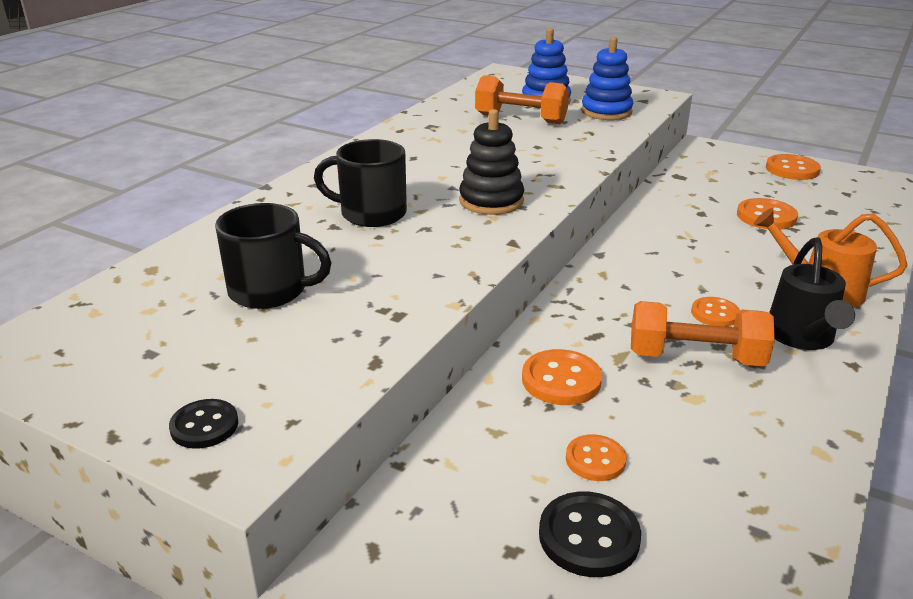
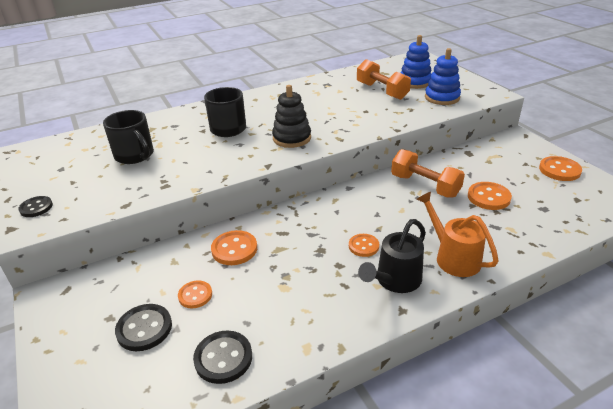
camera: 35 degrees right, 5 degrees up
orange dumbbell [631,301,775,366] -> orange dumbbell moved to [391,149,465,198]
none -> black button [193,331,252,384]

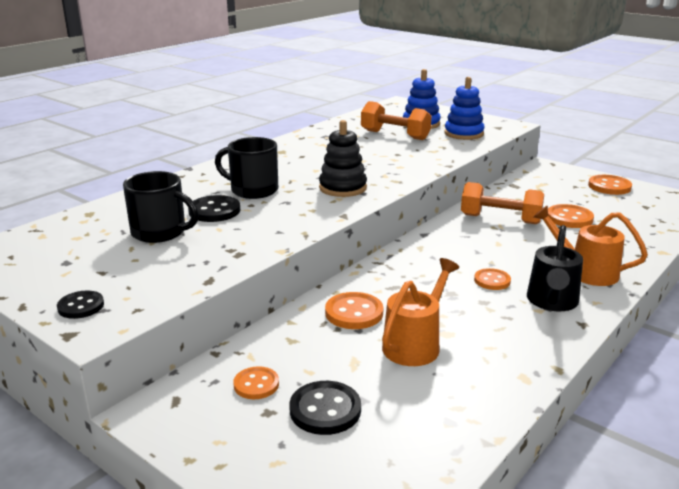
camera: 25 degrees left, 10 degrees down
orange button [178,280,212,308] -> orange button moved to [233,366,279,399]
black button [193,331,252,384] -> black button moved to [188,195,240,222]
none -> orange watering can [382,258,459,366]

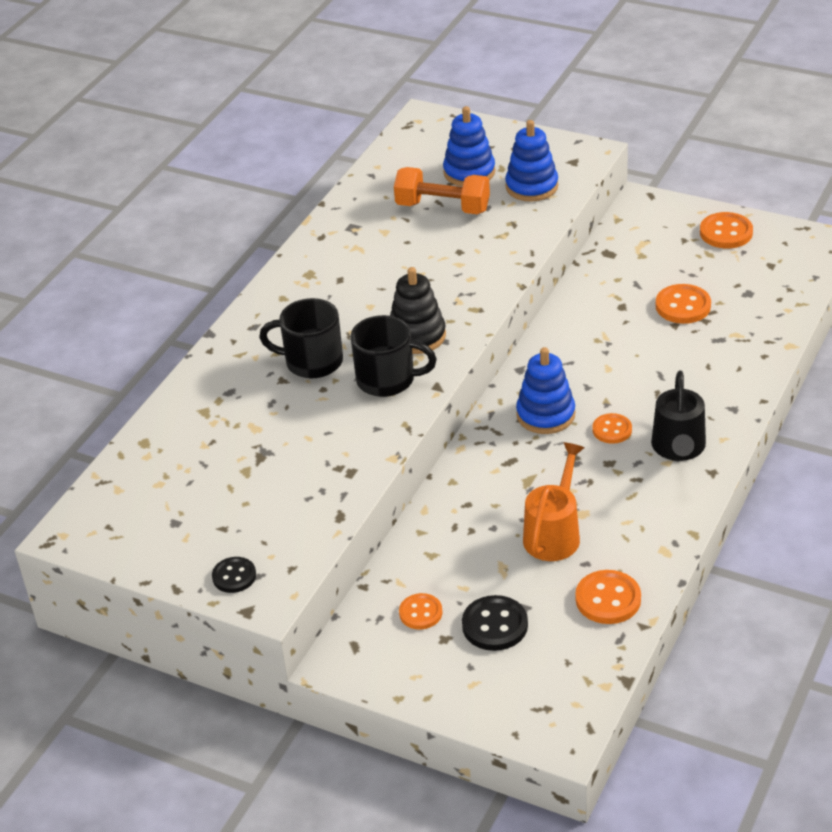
camera: 10 degrees left, 15 degrees up
black mug [123,171,199,243] -> black mug moved to [351,315,437,397]
black button [188,195,240,222] -> none
orange button [325,292,384,329] -> orange button moved to [575,570,641,624]
orange dumbbell [461,182,544,224] -> none
orange watering can [533,205,648,286] -> none
none -> blue stacking toy [516,347,575,434]

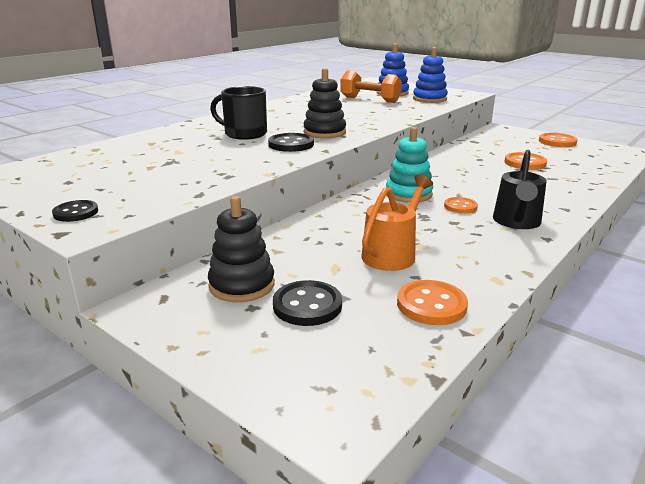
camera: 10 degrees right, 15 degrees down
black mug [351,315,437,397] -> black button [268,133,314,152]
orange button [399,593,443,630] -> black stacking toy [208,196,275,302]
blue stacking toy [516,347,575,434] -> turquoise stacking toy [386,127,433,203]

